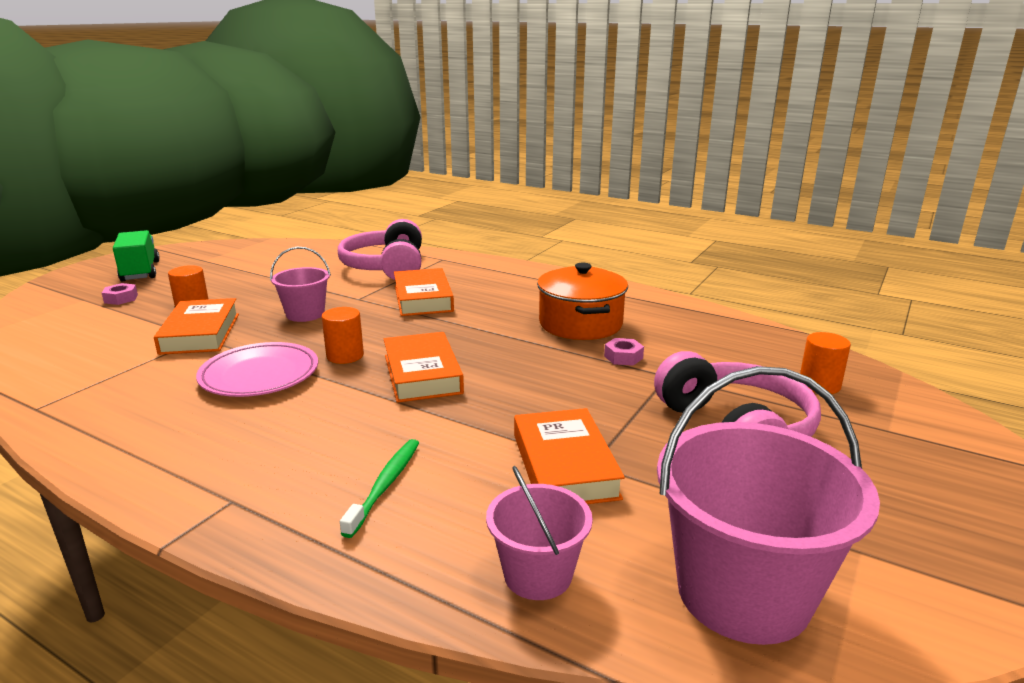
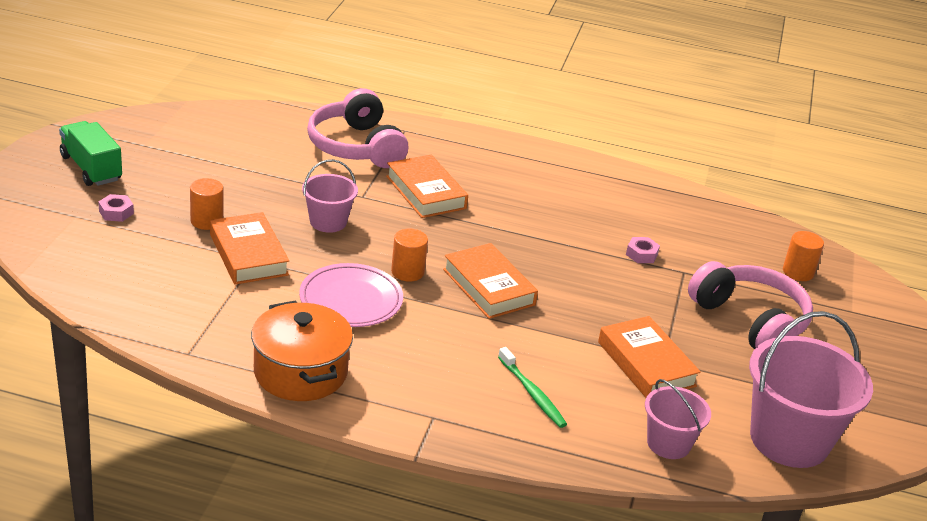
camera: 20 degrees left, 10 degrees up
green toothbrush [340,439,419,538] -> green toothbrush turned 150 degrees clockwise [498,347,567,428]
orange pot [537,263,628,340] -> orange pot moved to [251,300,353,401]

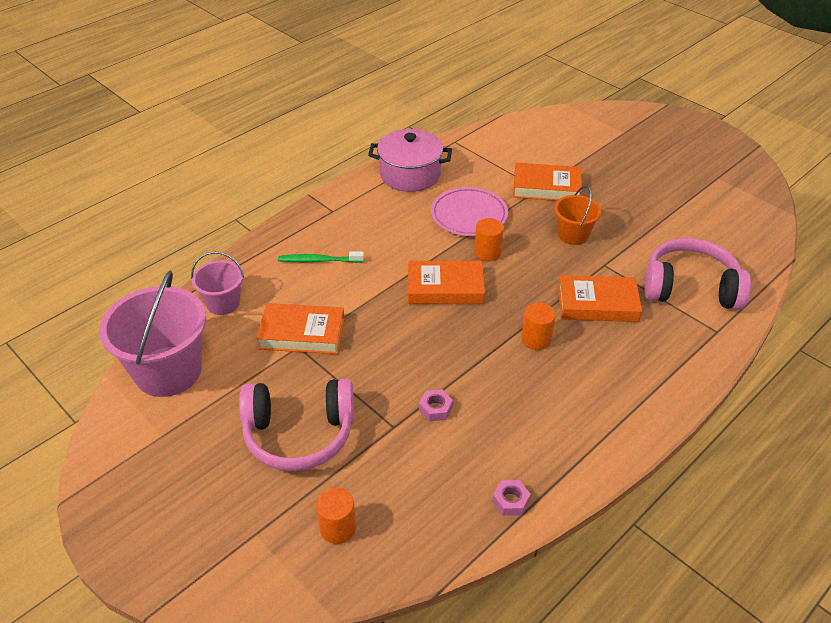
camera: 125 degrees right, 10 degrees up
green truck [59,121,122,186] -> none
pink nut [98,194,134,222] -> pink nut moved to [492,480,531,516]
orange cylinder [190,178,224,230] -> orange cylinder moved to [521,302,556,350]
orange pot [251,300,353,401] -> pink pot [368,129,452,192]
pink bucket [302,159,358,233] -> orange bucket [554,186,601,245]

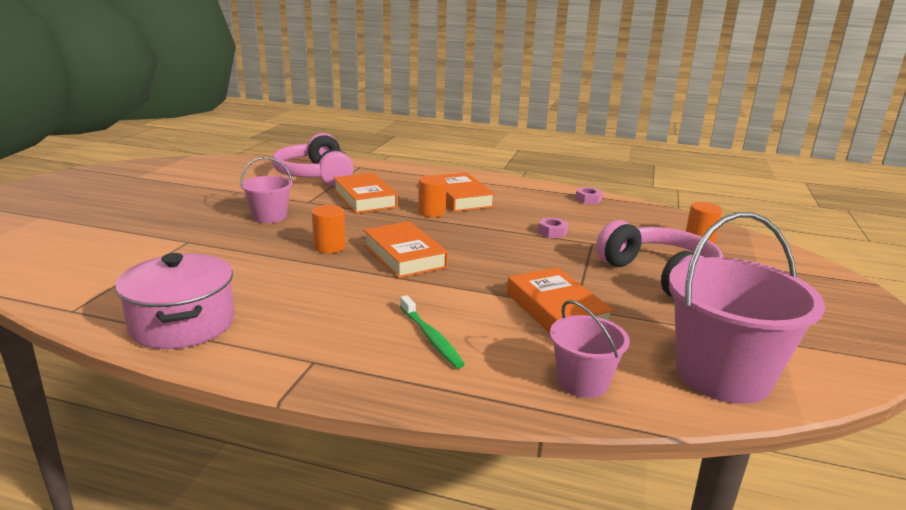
camera: 120 degrees left, 20 degrees down
pink plate [431,187,508,236] -> none
orange book [513,162,582,201] -> orange book moved to [435,172,495,212]
orange bucket [554,186,601,245] -> pink bucket [240,157,293,223]

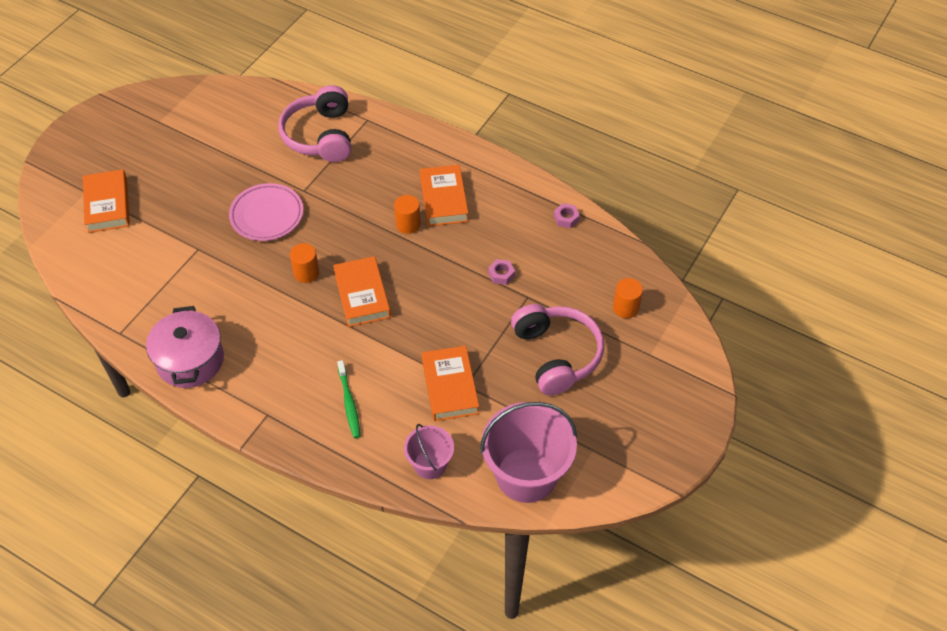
camera: 15 degrees right, 30 degrees up
pink bucket [240,157,293,223] -> pink plate [229,183,303,241]
orange book [333,173,398,213] -> orange book moved to [83,169,130,233]

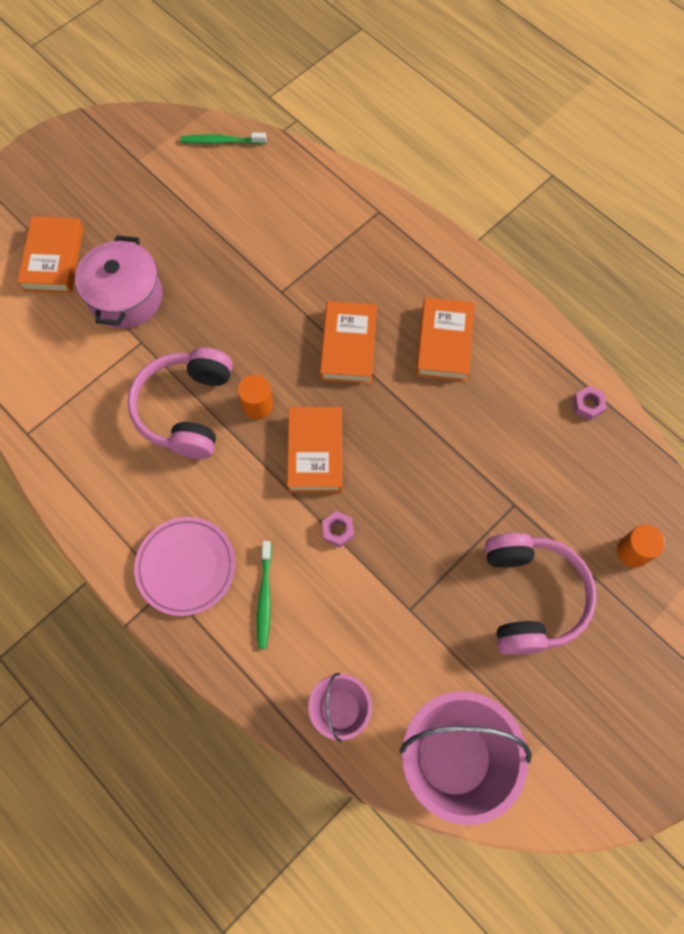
camera: 15 degrees right, 15 degrees up
pink pot [146,306,224,388] -> pink pot moved to [75,235,163,329]
pink plate [229,183,303,241] -> pink plate moved to [134,517,236,616]
pink headphones [278,85,351,162] -> pink headphones moved to [127,348,233,459]
orange cylinder [394,195,421,234] -> none
orange book [422,346,479,421] -> orange book moved to [320,301,377,384]
pink nut [488,259,515,285] -> pink nut moved to [322,511,354,547]
none -> green toothbrush [180,133,267,144]

